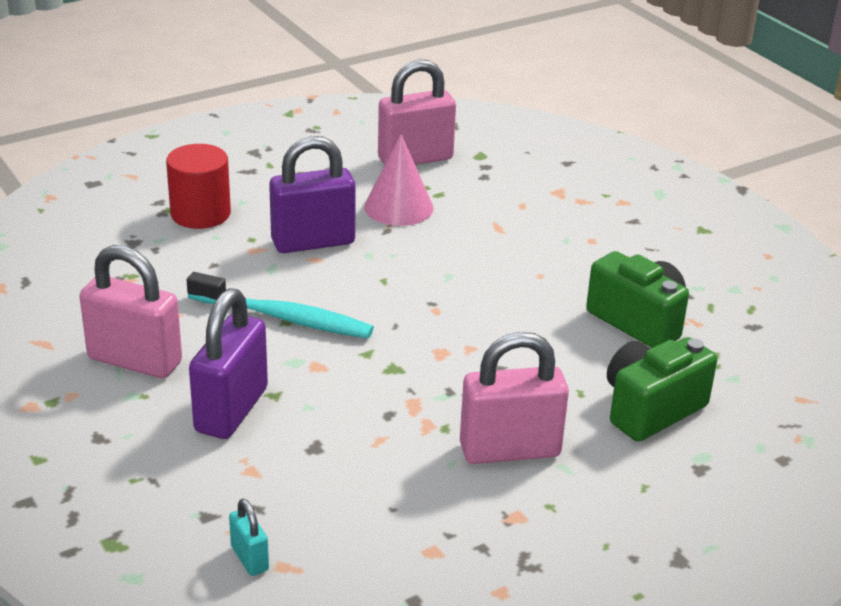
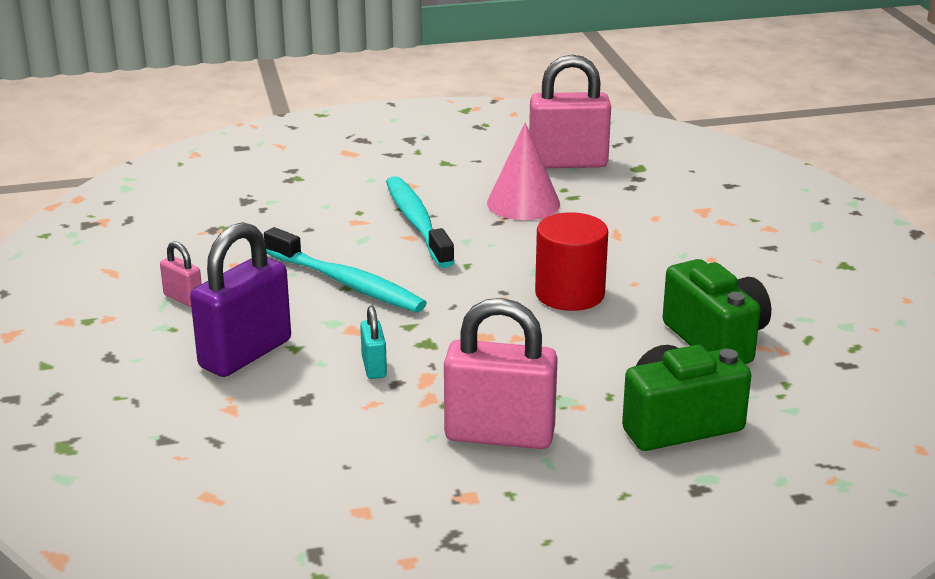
camera: 20 degrees right, 5 degrees down
pink padlock [79,245,182,378] -> pink padlock [160,241,202,307], size x0.47
red cylinder [166,144,231,229] -> red cylinder moved to [535,212,608,311]
turquoise padlock [229,499,269,576] -> turquoise padlock moved to [360,306,387,379]
purple padlock [269,136,356,253] -> turquoise toothbrush [386,176,455,268]

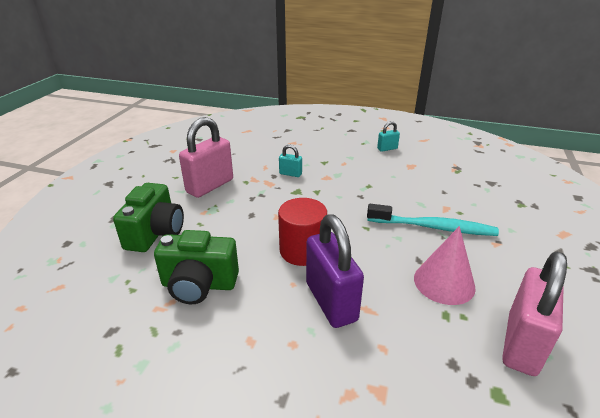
camera: 120 degrees right, 5 degrees up
pink padlock [160,241,202,307] -> turquoise padlock [377,121,400,152]
purple padlock [190,222,291,377] -> purple padlock moved to [306,214,364,328]
turquoise toothbrush [264,227,427,312] -> none

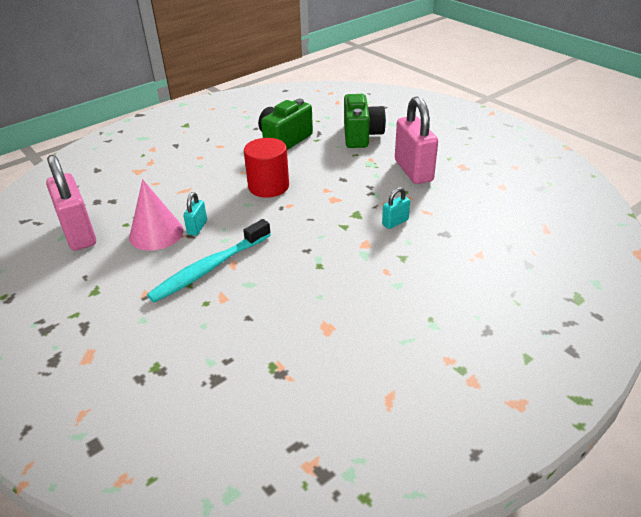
camera: 125 degrees right, 5 degrees up
green camera [113,183,184,252] -> green camera turned 135 degrees counterclockwise [344,94,386,148]
purple padlock [306,214,364,328] -> none
turquoise padlock [377,121,400,152] -> turquoise padlock moved to [183,192,207,236]

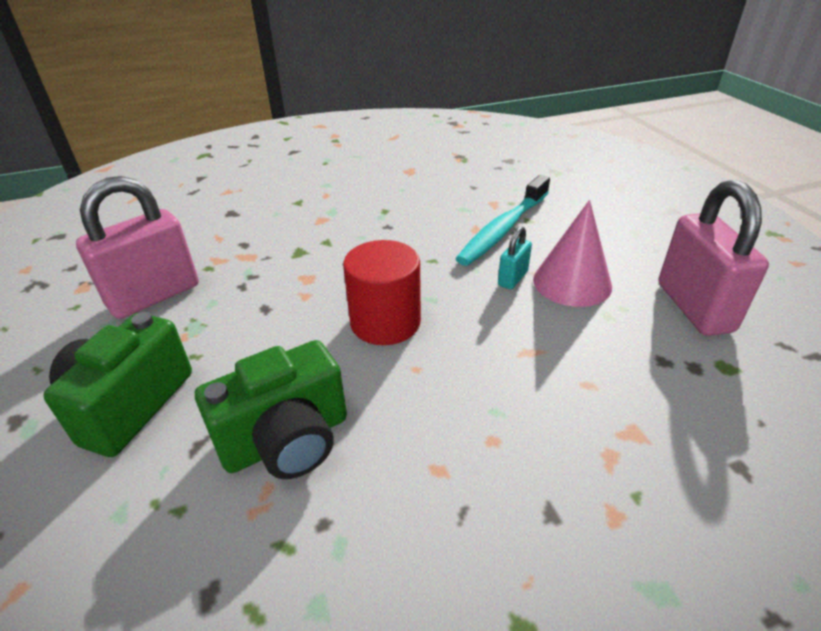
camera: 160 degrees left, 0 degrees up
turquoise toothbrush [147,219,271,302] -> turquoise toothbrush turned 150 degrees clockwise [455,175,550,266]
turquoise padlock [382,187,410,229] -> none
pink padlock [395,96,438,184] -> pink padlock turned 45 degrees clockwise [76,176,199,319]

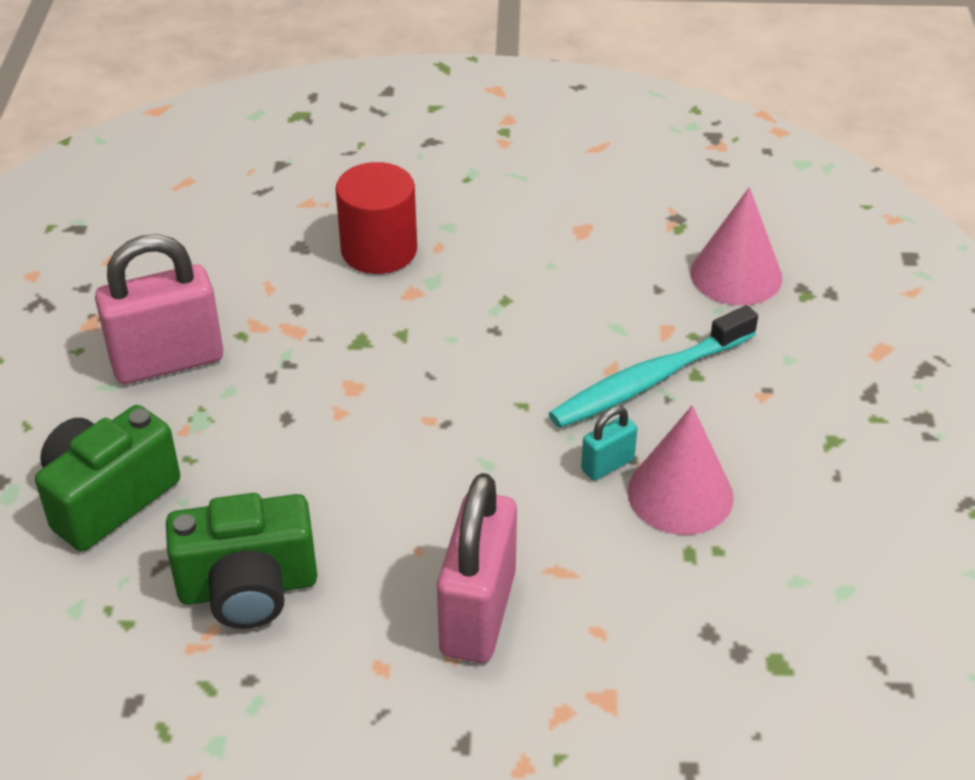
camera: 20 degrees right, 5 degrees up
red cylinder [343,240,421,345] -> red cylinder moved to [336,162,417,274]
pink padlock [659,180,769,336] -> pink padlock moved to [437,473,517,663]
none -> pink cone [690,187,782,306]

